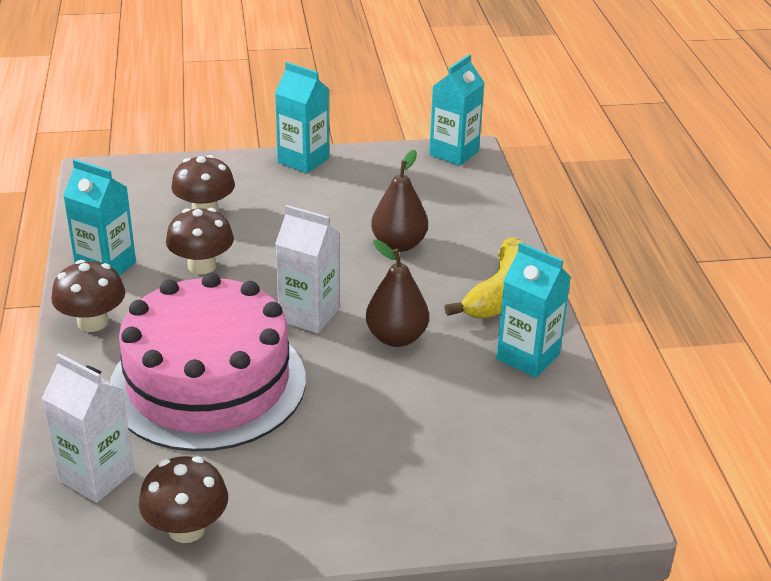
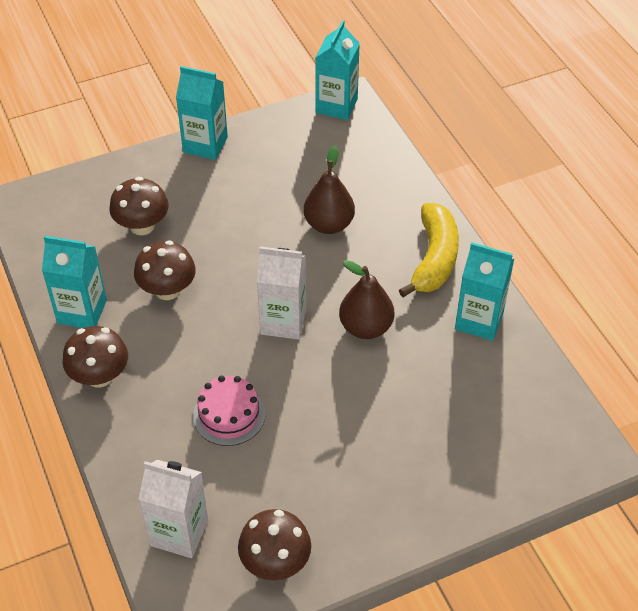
camera: 15 degrees left, 15 degrees up
pink cake [110,273,306,452] -> pink cake [193,375,265,446], size x0.43

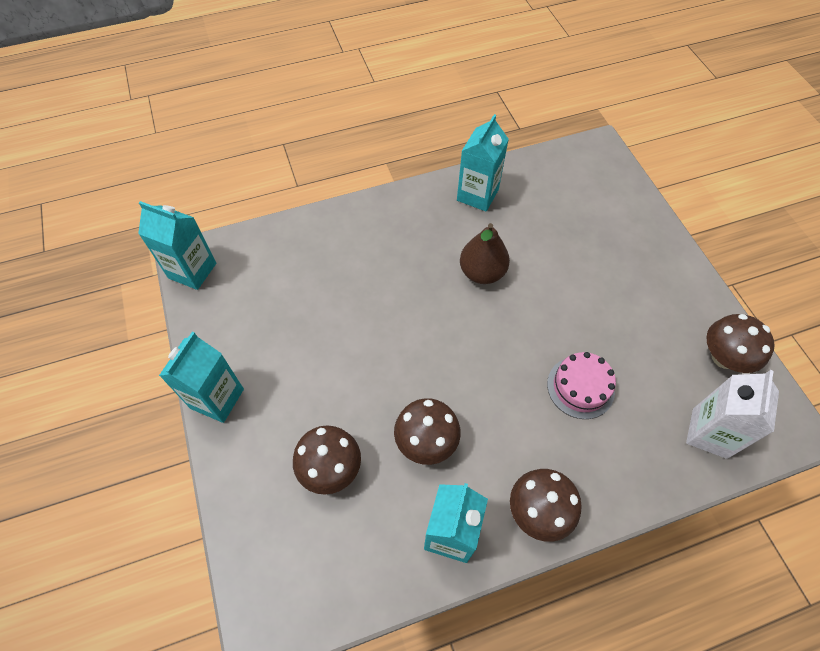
camera: 85 degrees left, 10 degrees up
white carton [257,247,306,340] -> none
brown pear [304,146,355,234] -> none
yellow banana [399,203,459,298] -> none

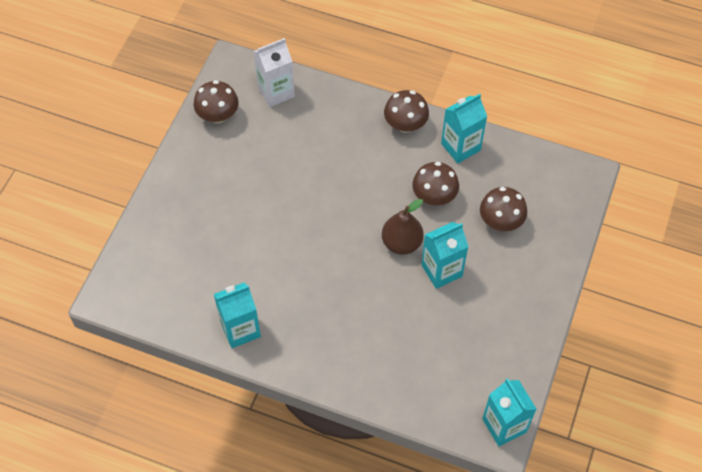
camera: 140 degrees left, 0 degrees up
turquoise carton [159,332,244,423] -> turquoise carton moved to [421,222,469,289]
brown pear [460,223,510,284] -> brown pear moved to [382,199,423,255]
pink cake [547,352,616,419] -> none

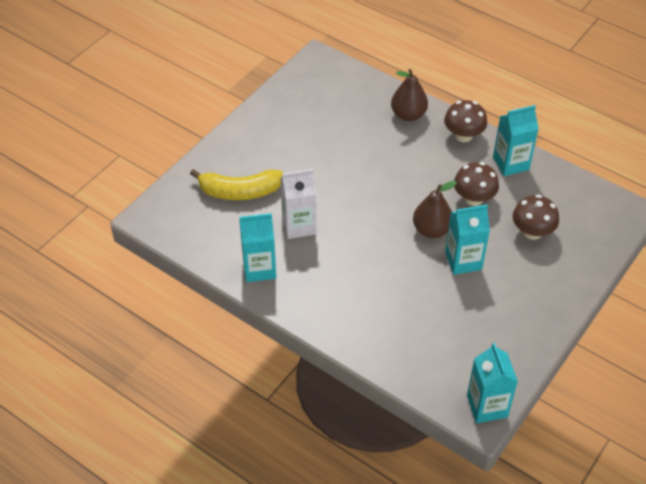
camera: 15 degrees right, 10 degrees down
brown mushroom [194,80,239,123] -> none
white carton [253,38,295,107] -> white carton moved to [280,169,316,239]
none -> yellow banana [190,169,283,200]
none -> brown pear [391,69,428,121]

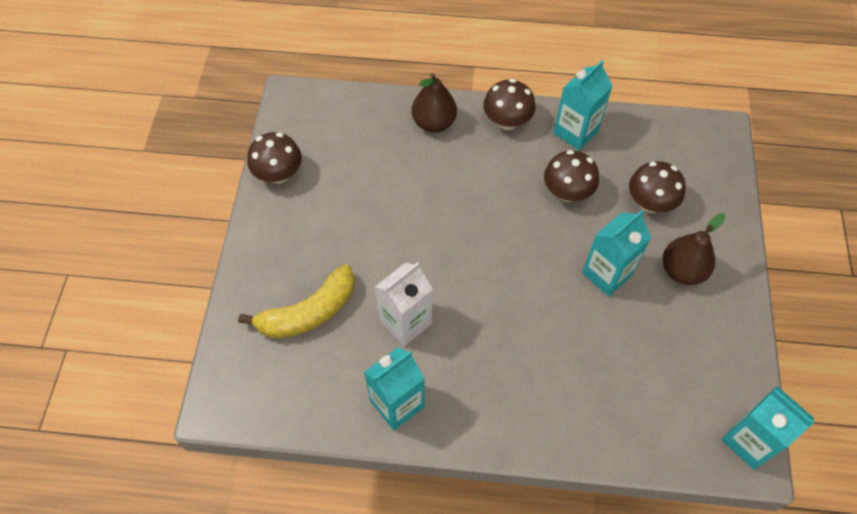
camera: 30 degrees left, 10 degrees up
brown pear [413,181,457,238] -> brown pear moved to [663,213,725,285]
none -> brown mushroom [247,132,302,184]

